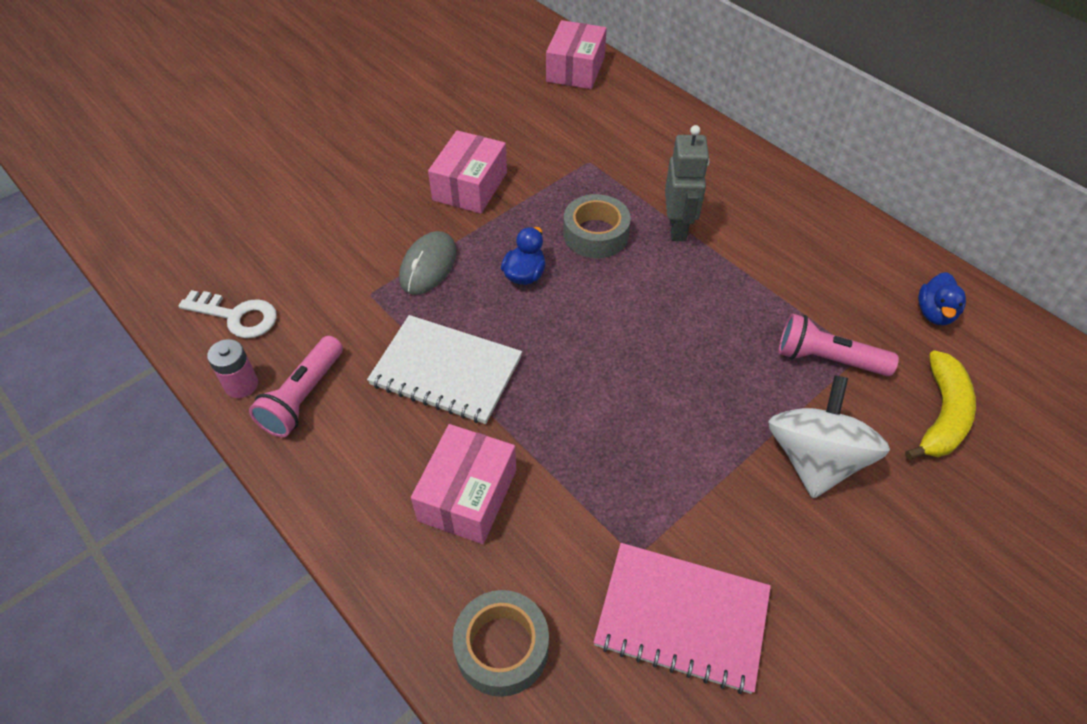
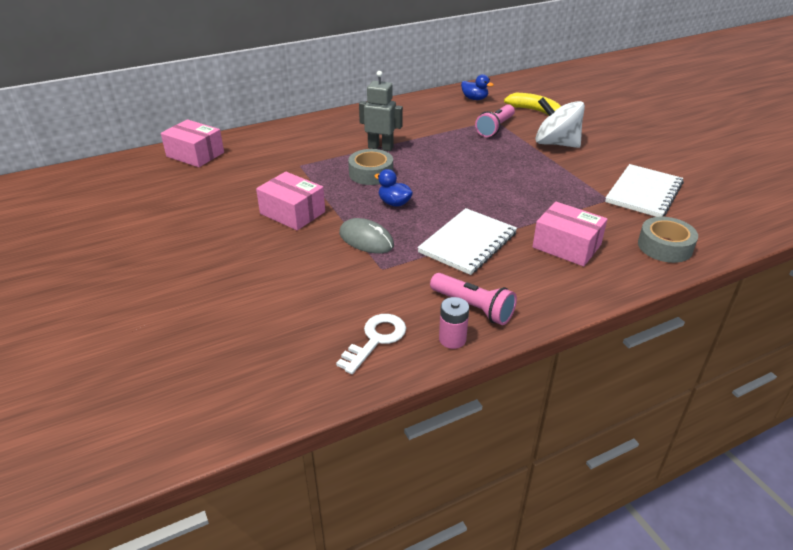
camera: 75 degrees left, 15 degrees down
pink notebook [594,543,771,694] -> white notebook [605,164,684,217]

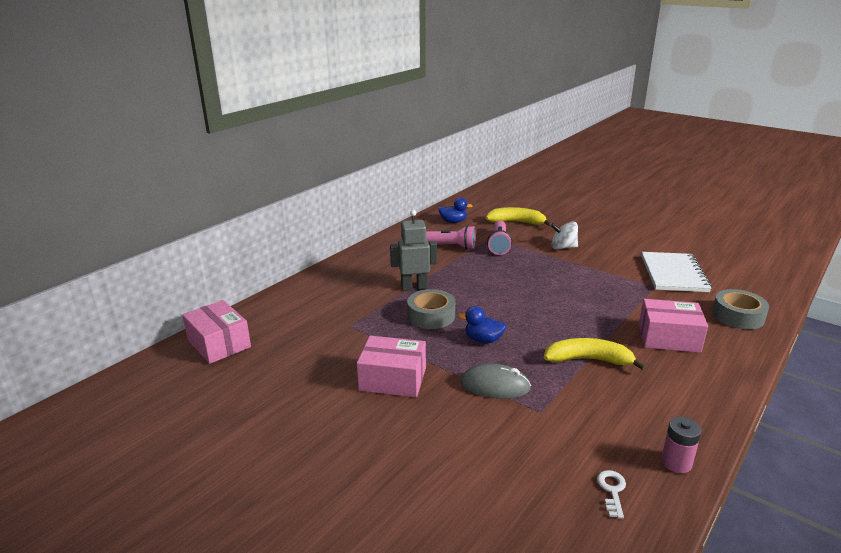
camera: 25 degrees left, 10 degrees down
pink box [161,119,224,167] -> pink box turned 45 degrees clockwise [182,300,251,364]
white key [336,314,406,374] -> white key [597,470,626,519], size x0.59
white notebook [417,208,517,275] -> yellow banana [544,338,647,370]
pink flashlight [430,273,517,325] -> pink flashlight moved to [426,225,476,250]
white spinning top [535,98,585,148] -> white spinning top [551,222,578,250], size x0.62

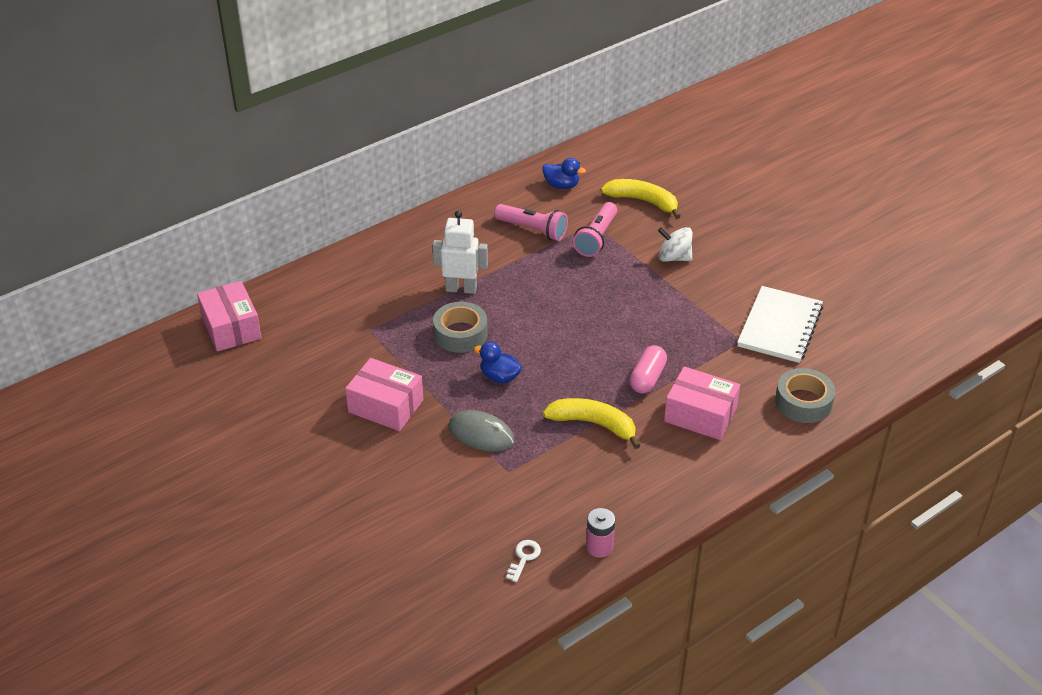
camera: 15 degrees right, 15 degrees up
grey robot [390,210,437,291] -> white robot [433,210,488,294]
none -> pink capsule [630,345,667,394]

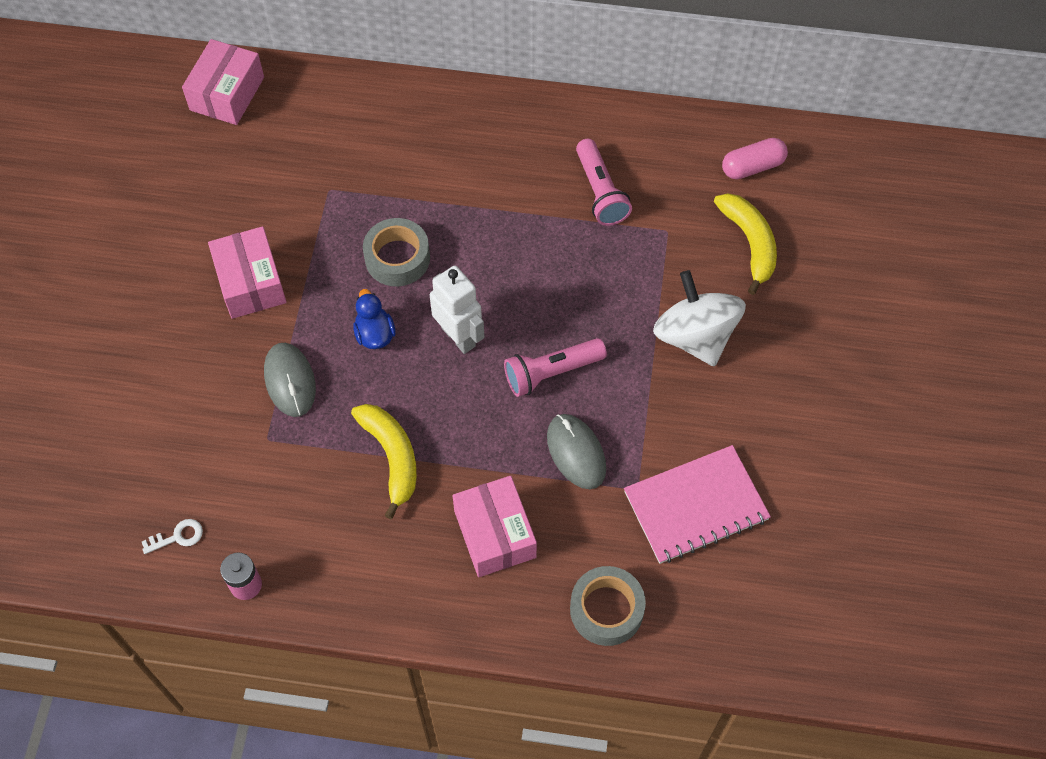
camera: 45 degrees right, 20 degrees up
white robot [433,210,488,294] -> white robot moved to [430,266,484,354]
blue duck [542,158,586,189] -> none
pink flashlight [573,202,617,257] -> pink flashlight moved to [504,338,607,397]
pink capsule [630,345,667,394] -> pink capsule moved to [722,138,788,179]
white spinning top [658,227,692,262] -> white spinning top [653,270,746,366], size x1.62
white notebook [737,286,823,363] -> pink notebook [624,445,771,564]
none -> grey mouse [547,414,606,489]

